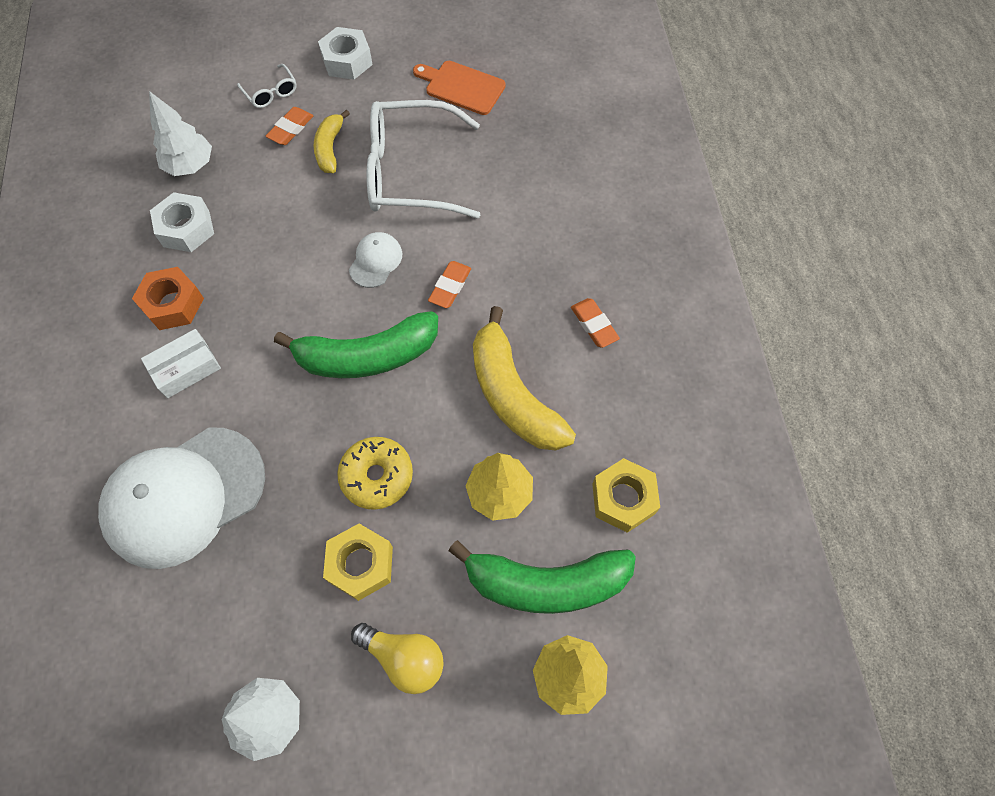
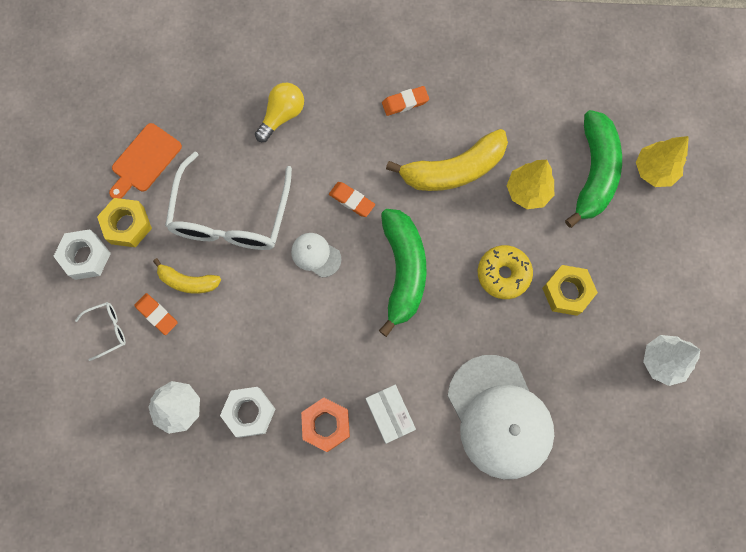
camera: 80 degrees left, 10 degrees up
yellow light bulb [351,623,444,694] -> yellow light bulb moved to [255,83,304,142]
yellow nut [592,458,660,533] -> yellow nut moved to [97,198,152,247]

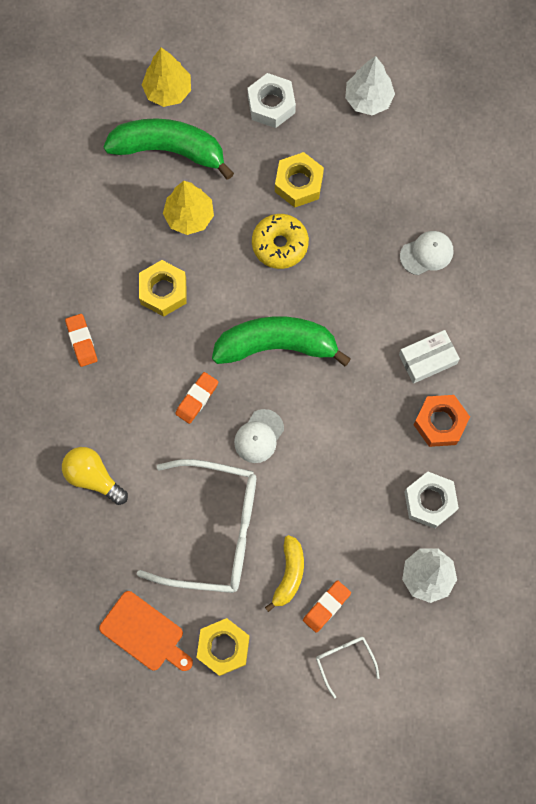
camera: 90 degrees left, 0 degrees up
white nut [53,229,111,280] -> white nut moved to [247,73,296,128]
yellow banana [386,129,508,191] -> yellow nut [139,260,187,316]
white cap [448,355,554,479] -> white cap [400,231,453,275], size x0.44

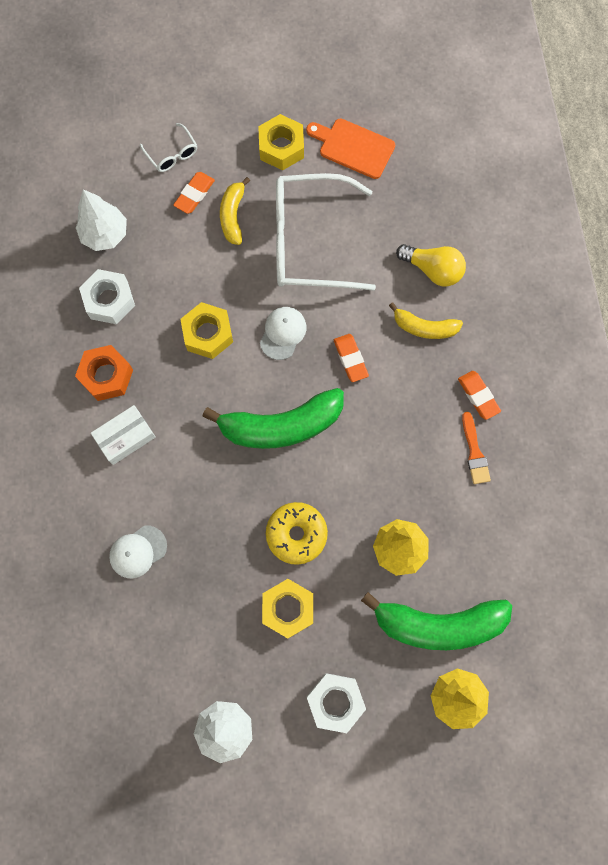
camera: 170 degrees right, 0 degrees up
yellow nut [139,260,187,316] -> yellow nut moved to [180,302,233,359]
orange eraser [175,372,218,424] -> orange eraser turned 45 degrees counterclockwise [334,334,369,382]
none -> yellow banana [389,302,463,339]
none -> orange brush [462,412,491,484]

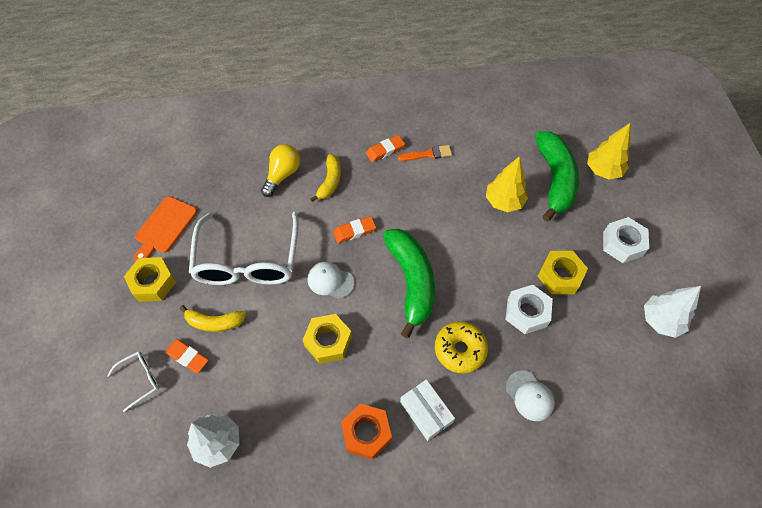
camera: 90 degrees left, 15 degrees down
white nut [79,269,135,324] -> white nut moved to [505,285,553,334]
yellow donut [266,502,328,565] -> yellow donut moved to [435,321,488,373]

